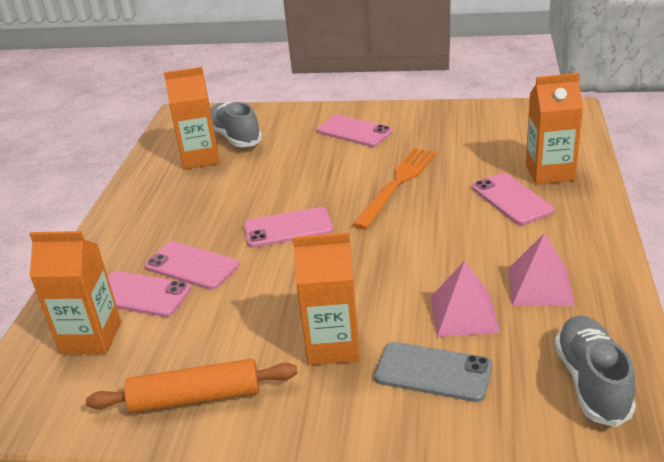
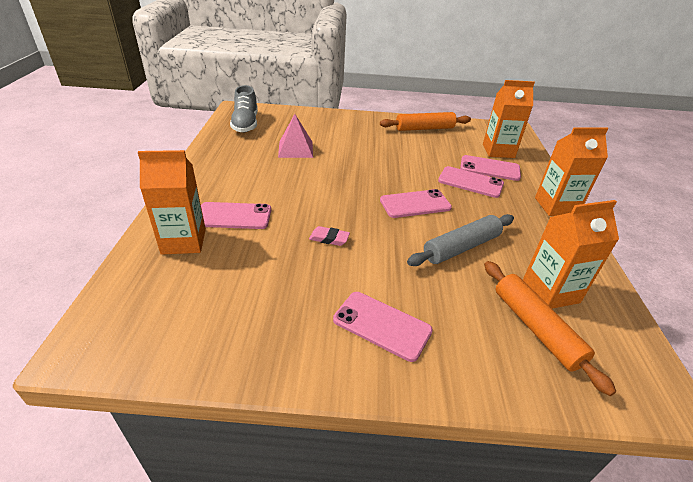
camera: 170 degrees right, 5 degrees up
grey shoe [211,102,262,147] -> orange rolling pin [484,261,616,396]
orange carton [293,232,360,365] -> orange carton moved to [535,127,608,216]
orange fork [352,148,437,230] -> pink eraser [309,226,350,246]
grey phone [374,342,492,402] -> none
pink phone [472,173,554,225] -> pink phone turned 60 degrees counterclockwise [201,202,271,229]
pink pyramid [508,233,575,306] -> none
none -> grey rolling pin [407,214,514,266]

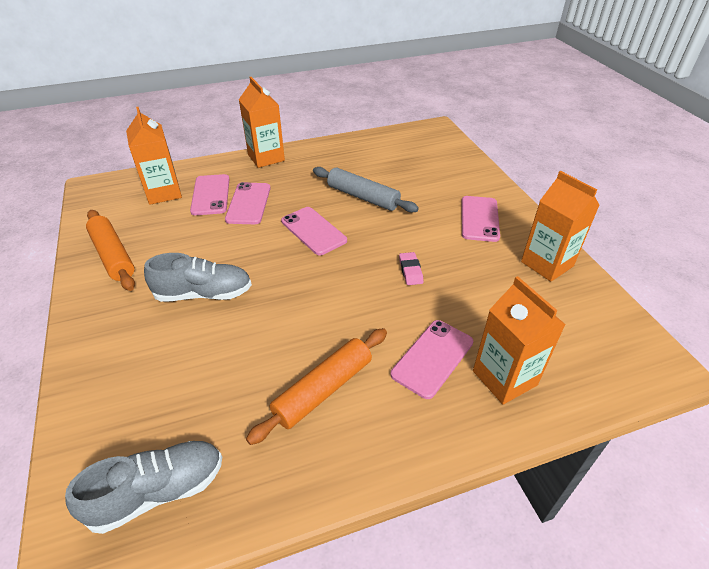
camera: 110 degrees left, 5 degrees up
pink phone [201,202,271,229] -> pink phone turned 60 degrees clockwise [390,320,474,399]
pink pyramid [278,114,313,158] -> none
orange rolling pin [484,261,616,396] -> orange rolling pin moved to [246,328,387,445]
orange carton [523,200,619,309] -> orange carton moved to [521,171,600,282]
none -> grey shoe [144,253,252,302]

